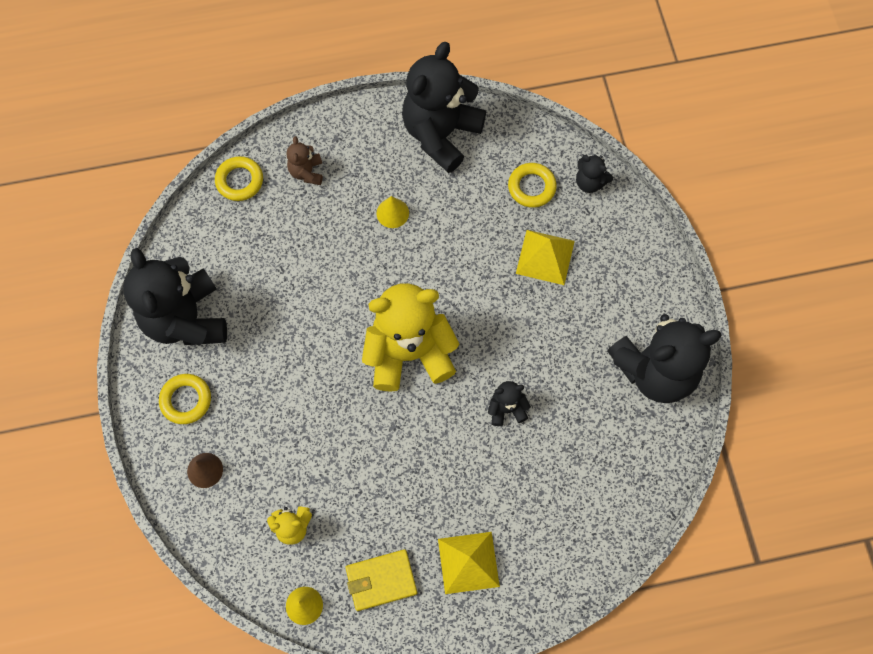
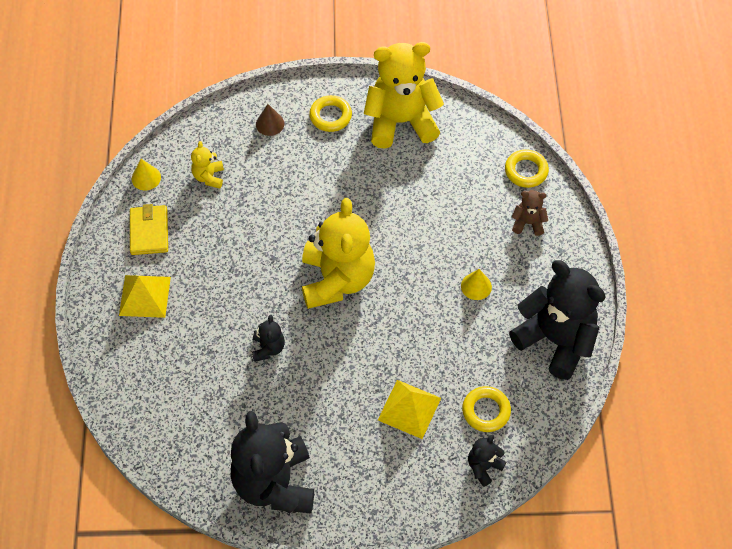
camera: 100 degrees right, 10 degrees down
black teddy bear [123,248,227,346] -> yellow teddy bear [364,42,444,149]

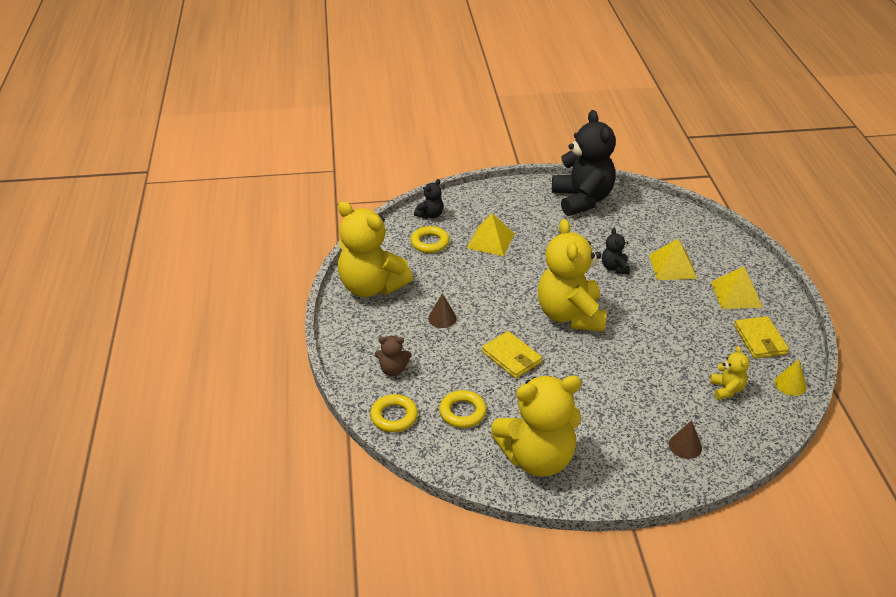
camera: 175 degrees right, 20 degrees down
yellow ring [309,95,352,132] -> yellow ring moved to [439,390,487,428]
yellow cone [461,269,492,300] -> brown cone [428,293,457,328]
black teddy bear [509,260,606,380] -> yellow teddy bear [338,201,413,297]
none -> yellow wallet [482,331,542,379]
none -> yellow pyramid [649,239,697,280]

